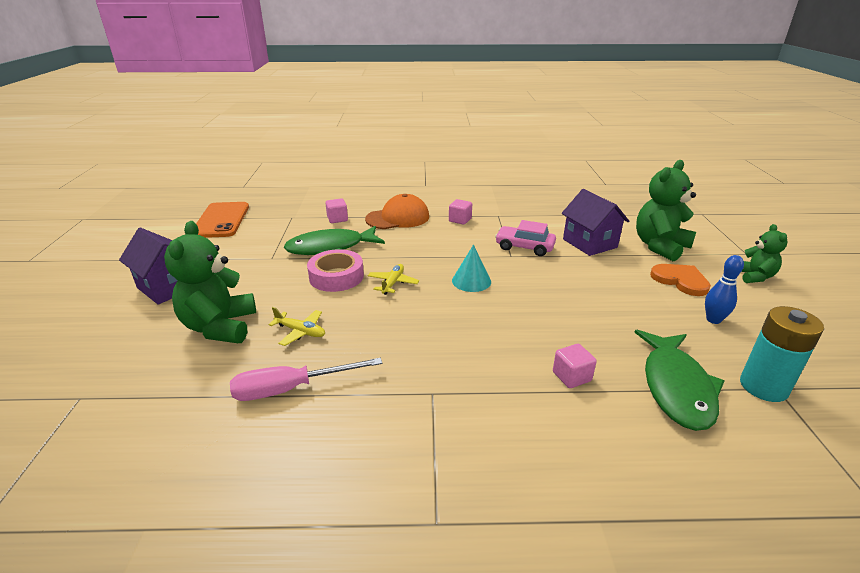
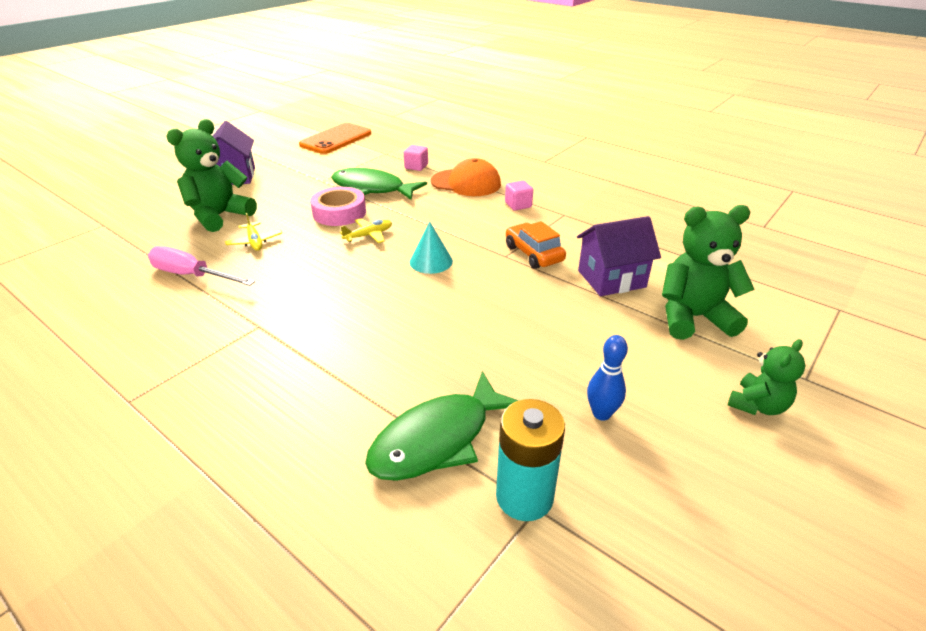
camera: 40 degrees right, 5 degrees up
pink car [495,220,556,256] -> orange car [506,221,566,269]
pink cube [553,344,597,388] -> none
purple house [562,189,629,256] -> purple house turned 60 degrees clockwise [577,216,661,296]
orange heart [650,264,711,296] -> none

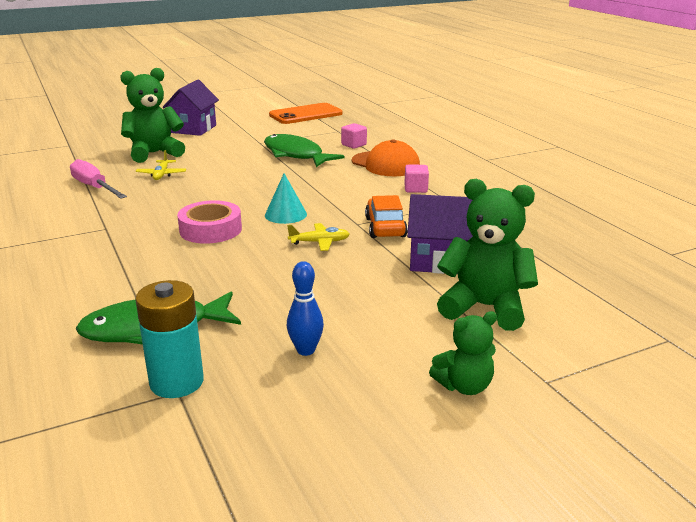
camera: 25 degrees right, 10 degrees down
pink tape [310,187,366,226] -> pink tape moved to [177,200,242,244]
yellow plane [340,218,392,243] -> yellow plane moved to [287,223,349,251]

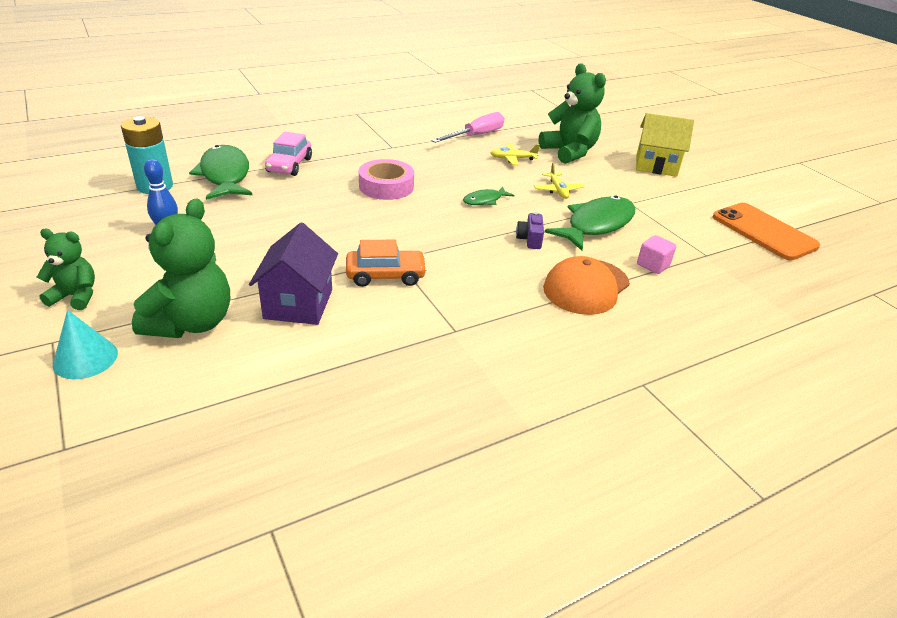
camera: 85 degrees right, 10 degrees up
purple house [163,79,219,136] -> yellow house [636,113,694,177]
turquoise cone [265,173,307,224] -> turquoise cone moved to [53,310,118,379]
yellow plane [287,223,349,251] -> yellow plane moved to [534,163,585,199]
pink cube [404,164,429,193] -> none
green teddy bear [429,311,497,395] -> green teddy bear turned 120 degrees clockwise [37,229,95,310]
none -> pink car [265,132,312,176]
none -> green fish [463,186,515,205]
none -> purple camera [516,212,544,249]

